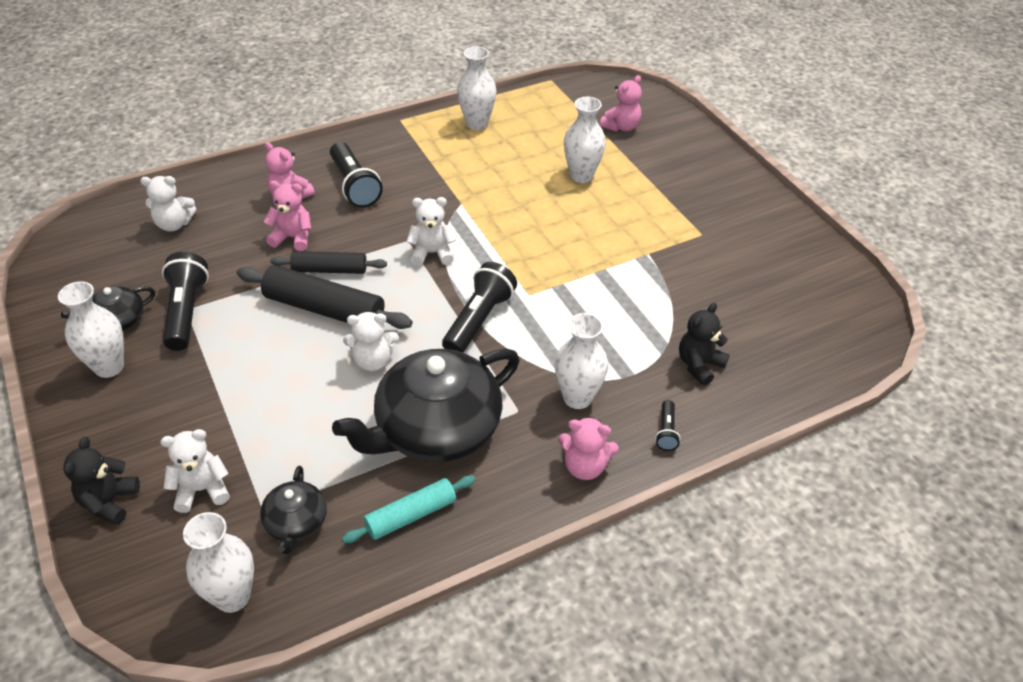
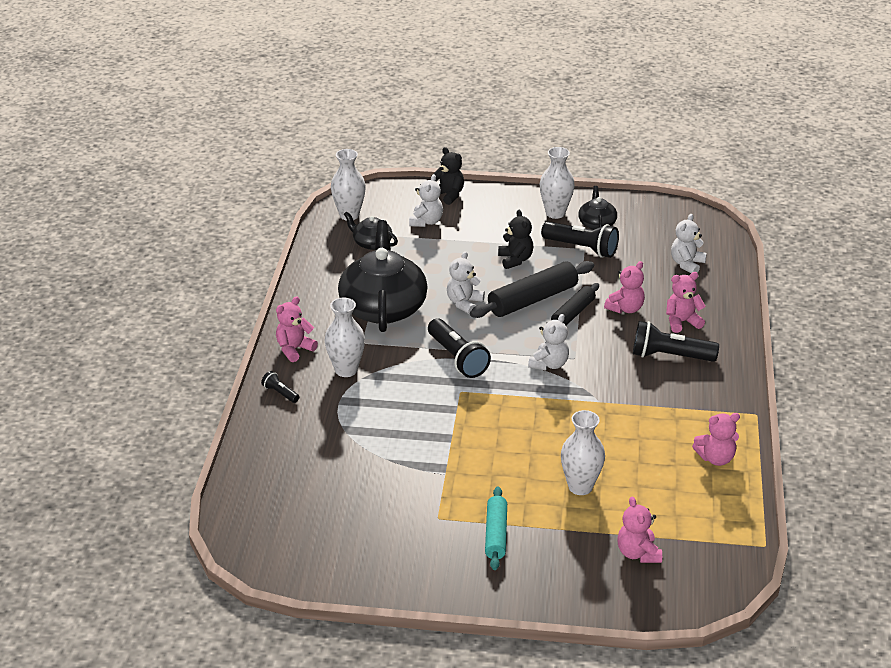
camera: 125 degrees right, 10 degrees down
turquoise rolling pin [342,475,476,543] -> turquoise rolling pin moved to [485,487,507,570]
white vase [457,46,497,130] -> pink teddy bear [692,413,740,466]
black teddy bear [679,303,730,386] -> black teddy bear moved to [498,210,533,269]

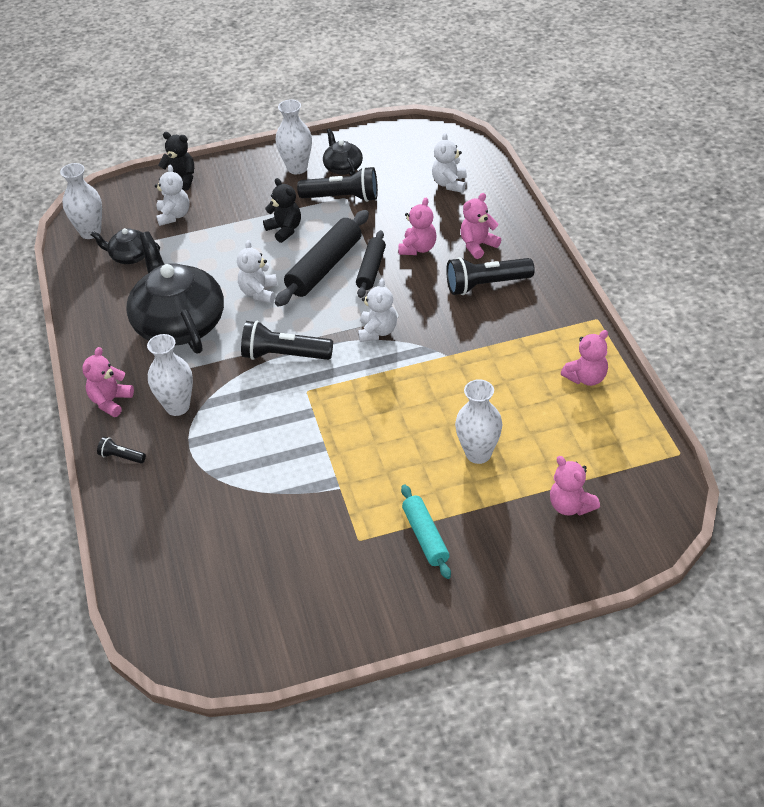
camera: 20 degrees left, 10 degrees up
black flashlight [428,319,491,378] -> black flashlight turned 150 degrees clockwise [241,321,333,360]

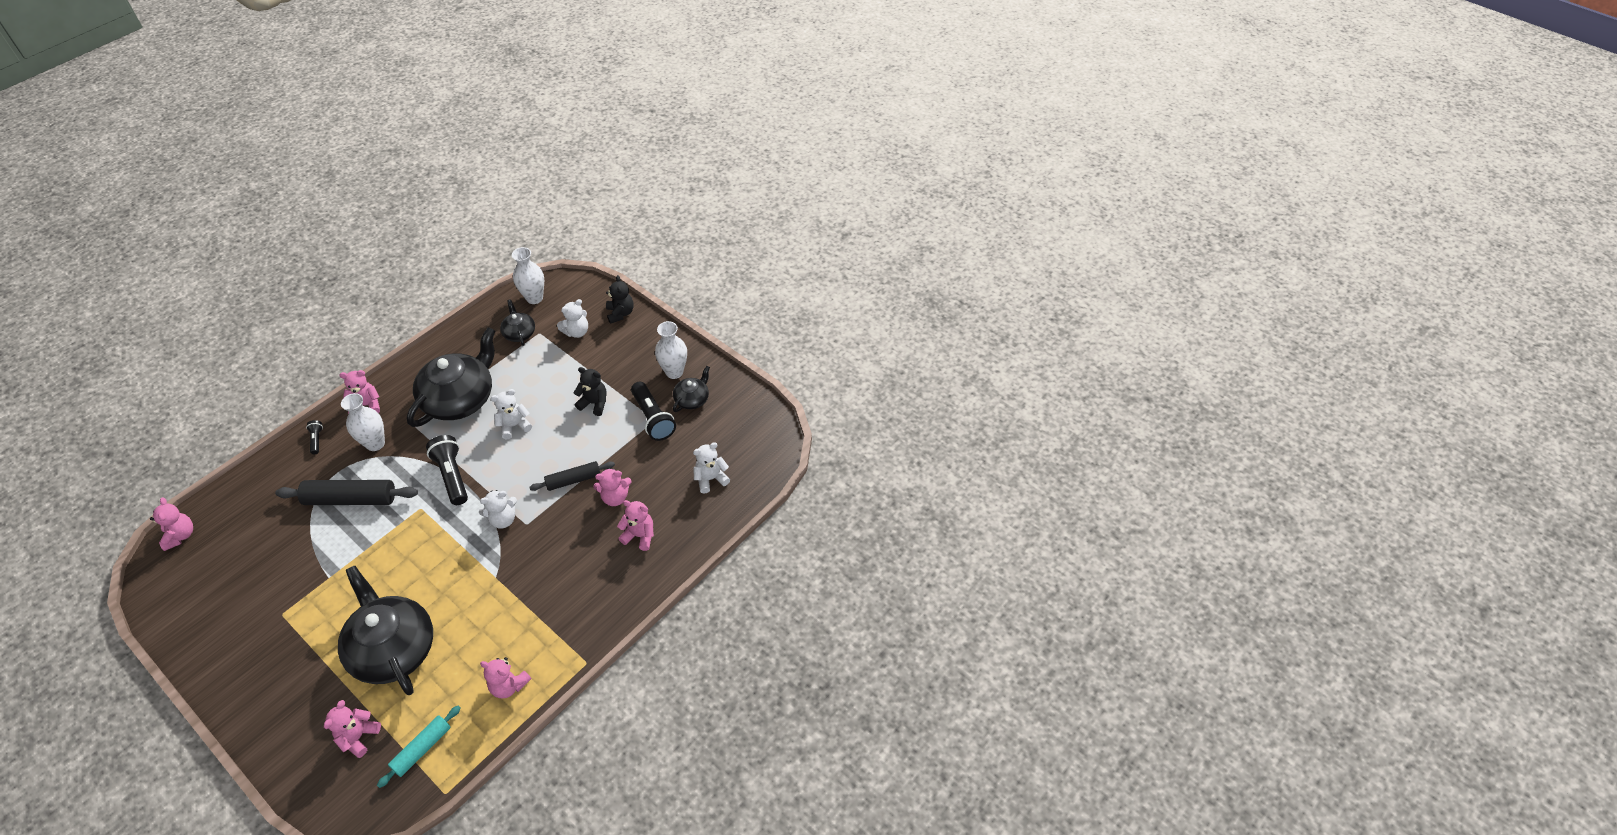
camera: 55 degrees right, 5 degrees up
black teddy bear [263,178,301,243] -> black teddy bear turned 90 degrees counterclockwise [573,367,607,416]
black rolling pin [275,210,369,307] -> black rolling pin moved to [275,480,418,505]
turquoise rolling pin [401,484,451,579] -> turquoise rolling pin moved to [377,706,461,788]
black flashlight [446,257,535,295] -> none
white vase [455,379,502,464] -> black teapot [338,566,433,695]
none -> pink teddy bear [150,498,193,551]

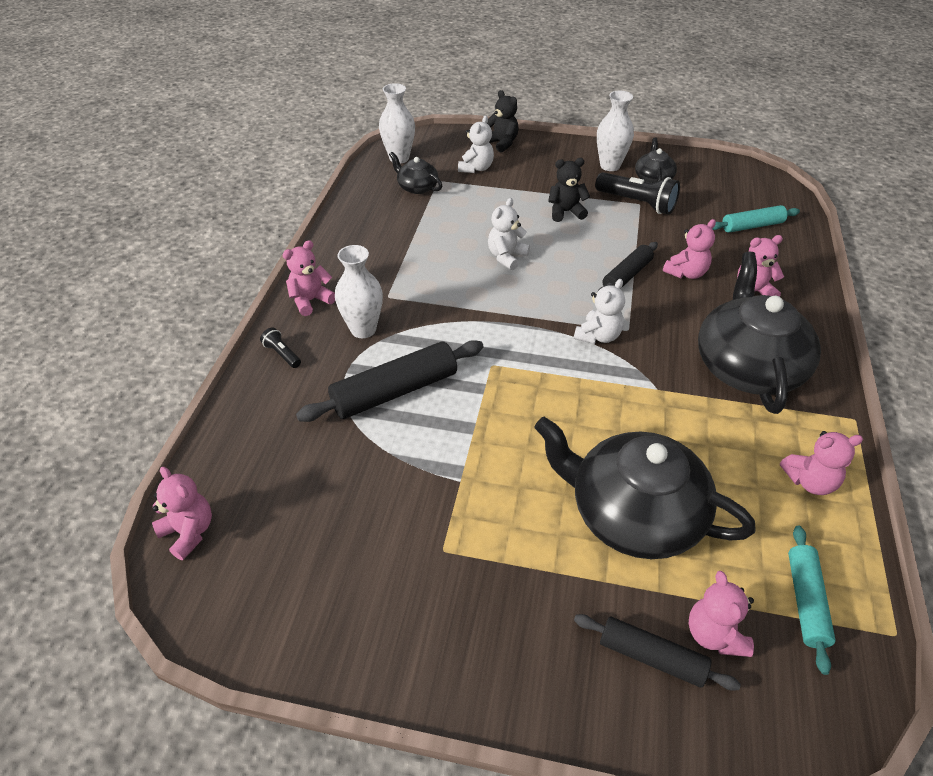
camera: 30 degrees left, 5 degrees down
black teapot [407,327,495,427] -> black teapot moved to [698,252,821,414]
black flashlight [426,435,468,505] -> none
white teddy bear [693,442,730,494] -> turquoise rolling pin [712,205,800,233]
none -> black rolling pin [574,614,741,691]

